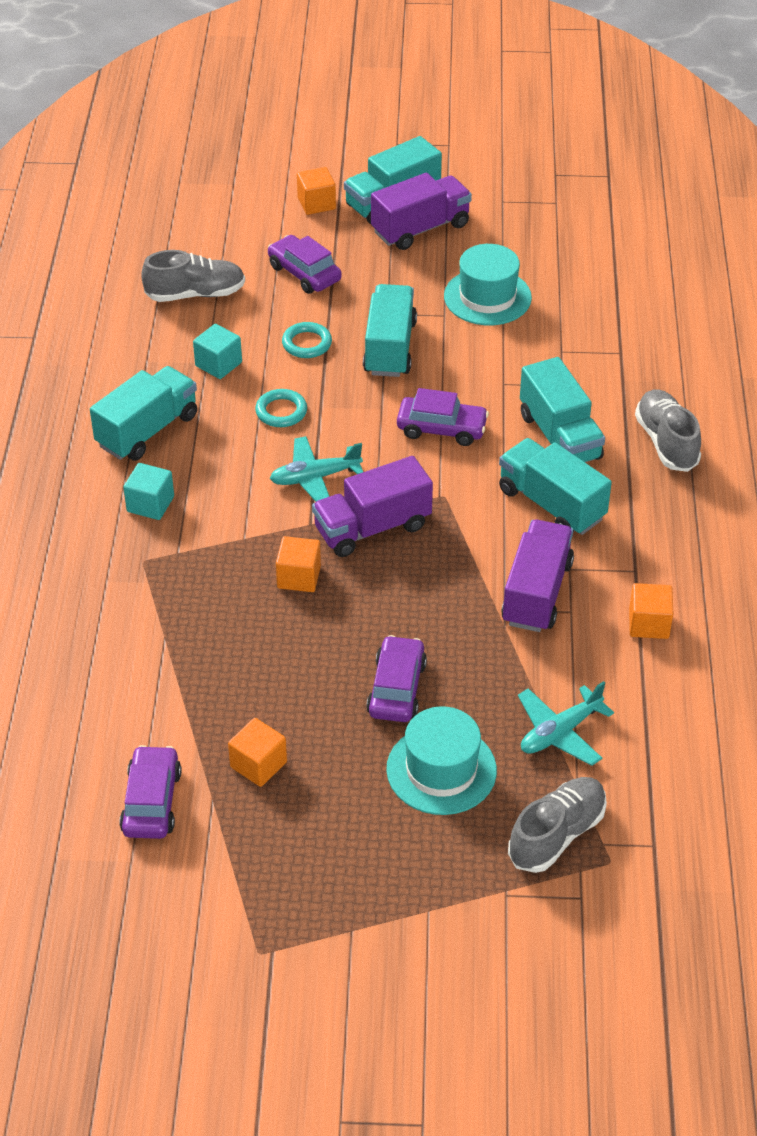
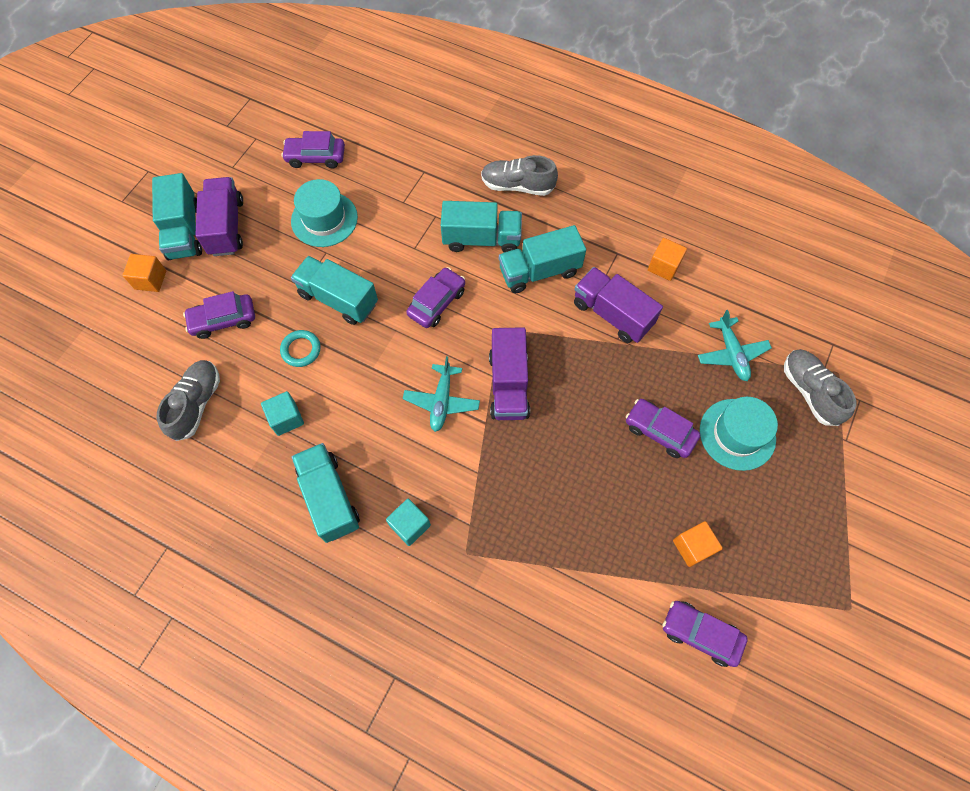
camera: 65 degrees left, 20 degrees up
turquoise ring [255,389,307,427] -> none
orange cube [276,536,321,592] -> none
none -> purple car [281,131,345,169]

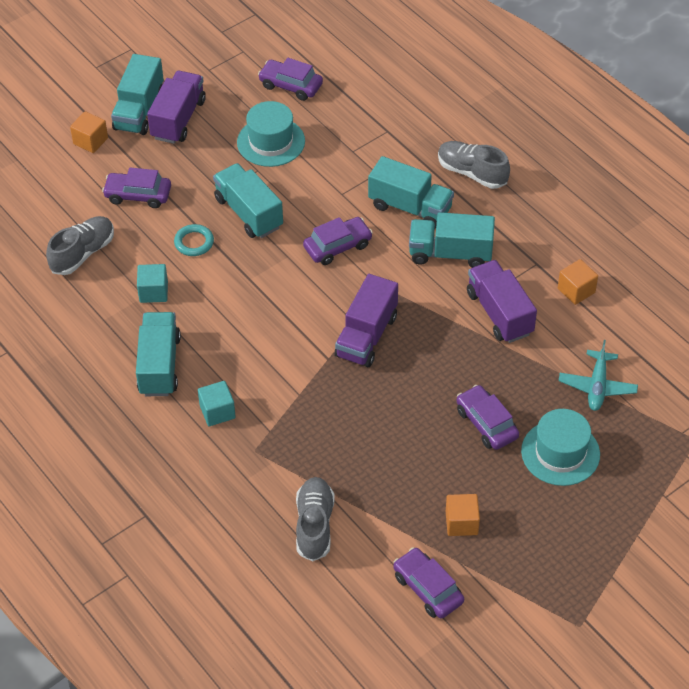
camera: 25 degrees right, 15 degrees down
turquoise plane [403,356,480,432] -> none
grey shoe [784,349,857,426] -> grey shoe moved to [296,477,335,561]

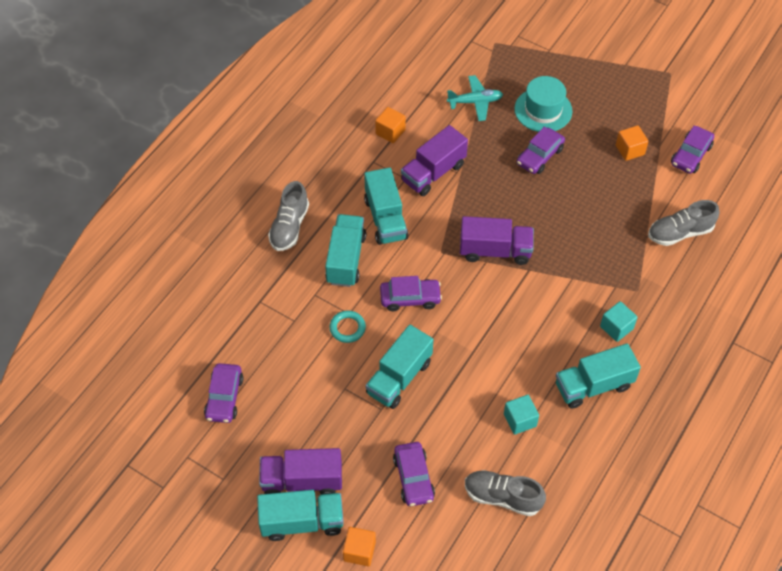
camera: 110 degrees left, 5 degrees up
turquoise ring [174,224,214,256] -> turquoise ring moved to [329,311,366,343]
turquoise hat [237,101,305,167] -> none
purple car [303,217,373,265] -> purple car turned 135 degrees clockwise [380,276,442,311]

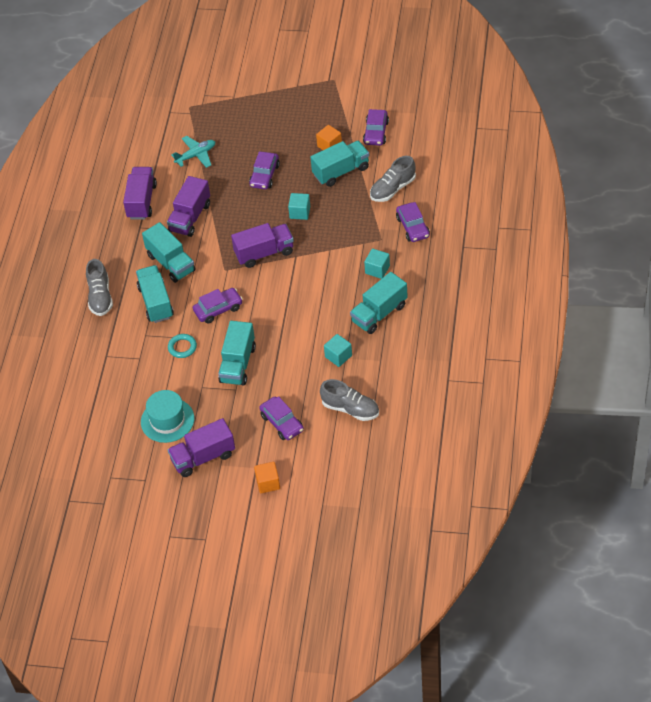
camera: 20 degrees left, 5 degrees down
purple car [204,363,244,423] -> purple car moved to [396,202,430,242]
turquoise truck [257,490,344,541] -> turquoise truck moved to [310,141,369,187]
orange cube [375,107,406,143] -> purple truck [123,167,157,220]
grey shoe [465,470,546,516] -> grey shoe turned 150 degrees counterclockwise [320,379,379,421]
turquoise hat [514,76,572,132] -> turquoise hat moved to [141,390,194,443]
none -> turquoise cube [288,193,310,220]

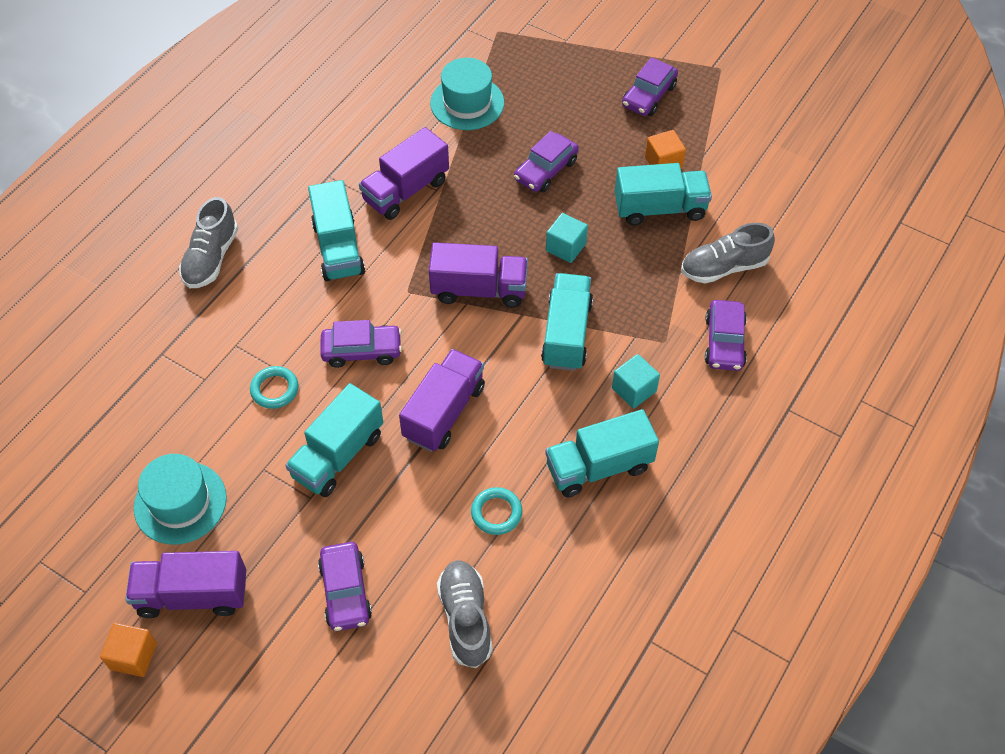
camera: 20 degrees right, 5 degrees up
purple truck [123,167,157,220] -> purple truck moved to [399,349,485,452]
turquoise truck [136,265,174,323] -> turquoise truck moved to [541,273,593,371]
turquoise plane [171,136,215,168] -> turquoise hat [430,58,504,130]
orange cube [254,462,280,493] -> orange cube moved to [100,623,157,677]
grey shoe [320,379,379,421] -> grey shoe turned 150 degrees counterclockwise [437,560,493,668]
turquoise cube [324,334,352,367] -> turquoise ring [471,487,523,535]
purple car [363,109,389,146] -> purple car moved to [622,57,678,116]

